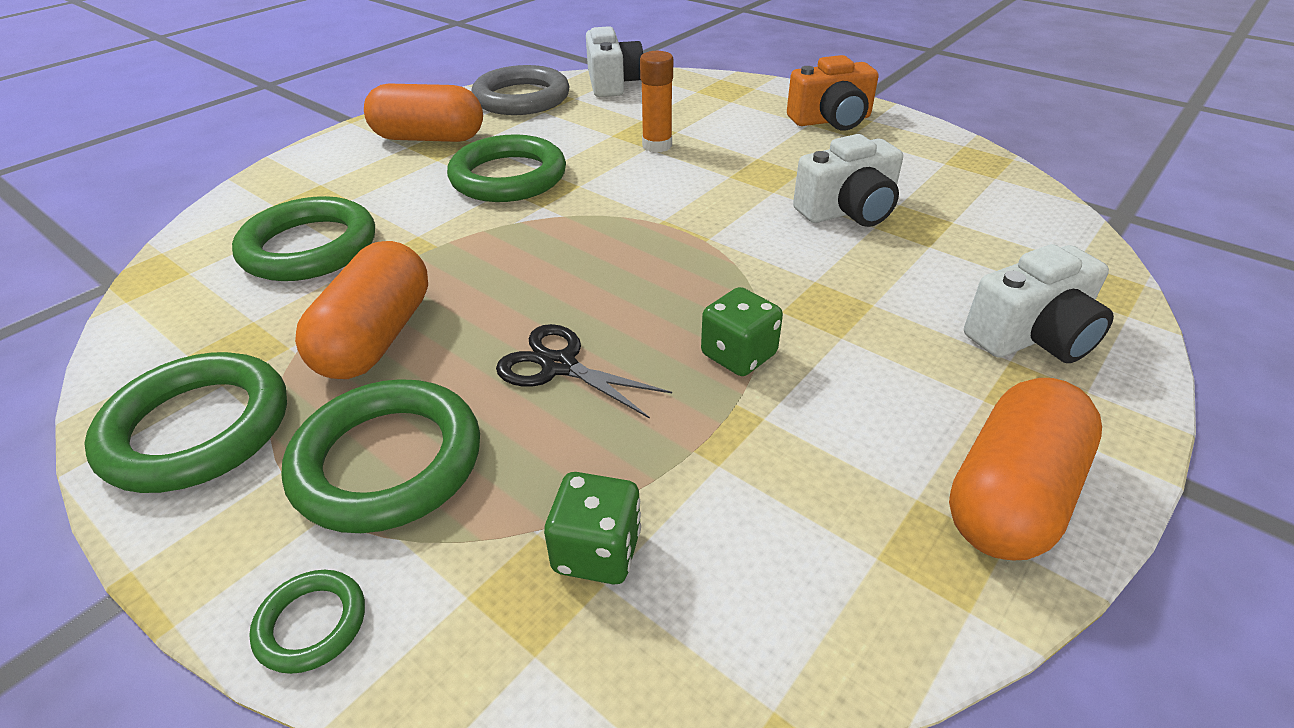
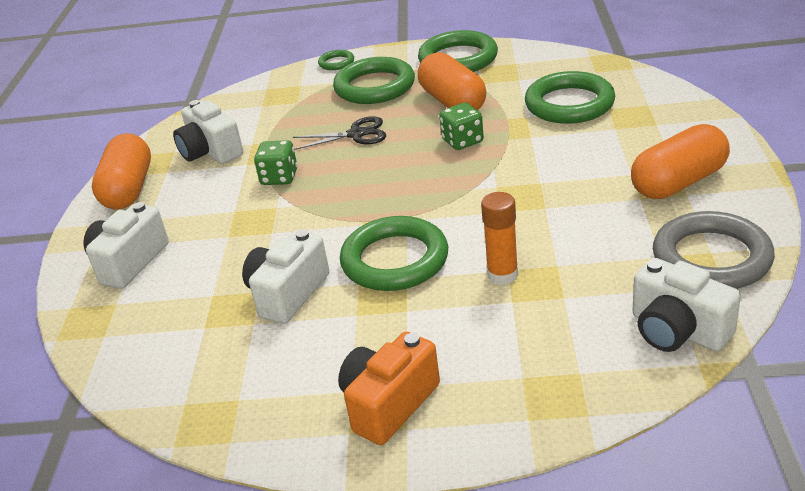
camera: 145 degrees right, 5 degrees down
green ring [447,134,566,202] -> green ring moved to [340,216,448,291]
green dice [544,472,641,584] -> green dice moved to [439,103,484,150]
none -> white camera [173,100,243,164]

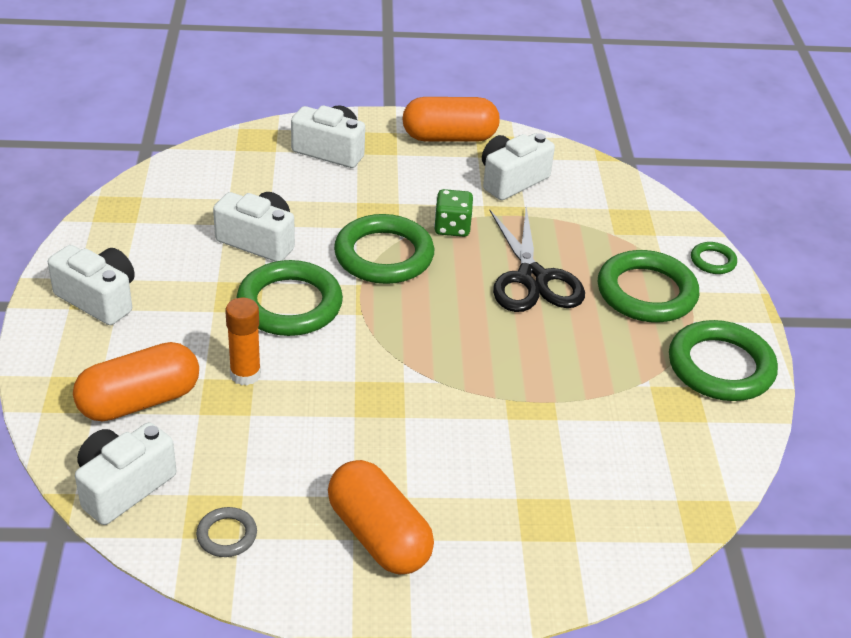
camera: 80 degrees right, 5 degrees up
black scissors [293,116,386,150] -> black scissors [490,207,585,312], size x1.56
orange camera [338,332,440,445] -> white camera [48,245,135,325]
orange capsule [418,52,486,111] -> orange capsule moved to [73,342,199,421]
green dice [439,103,484,150] -> none
green ring [525,71,615,124] -> green ring moved to [334,214,434,284]
grey ring [653,211,775,289] -> grey ring [196,507,257,557], size x0.47

